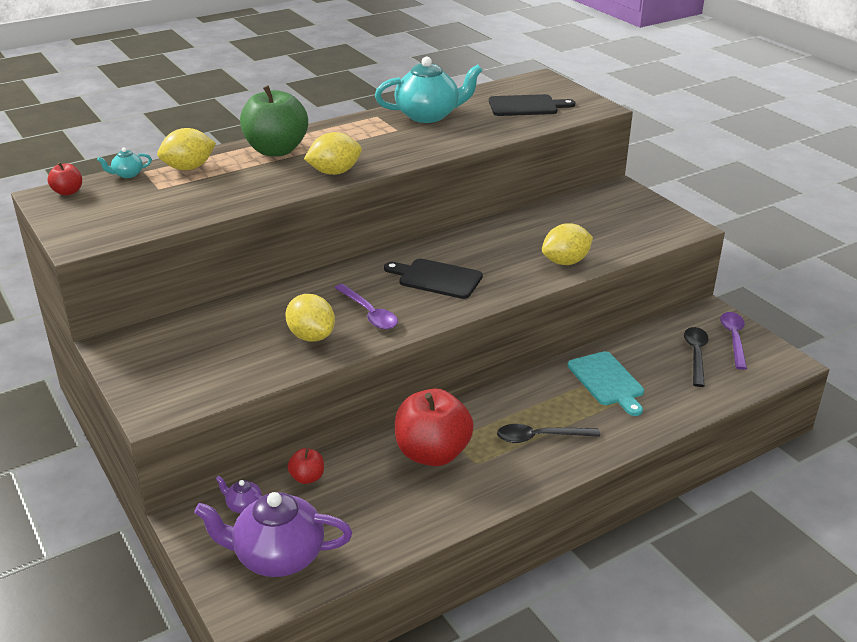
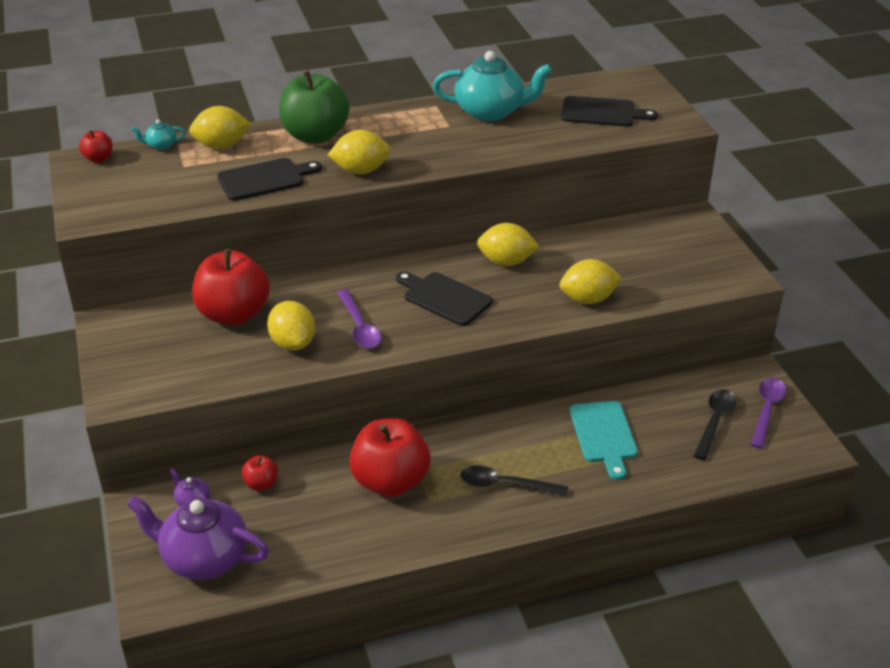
camera: 15 degrees right, 5 degrees up
none -> red apple [192,249,270,325]
none -> black cutting board [217,158,322,200]
none -> yellow lemon [477,223,539,266]

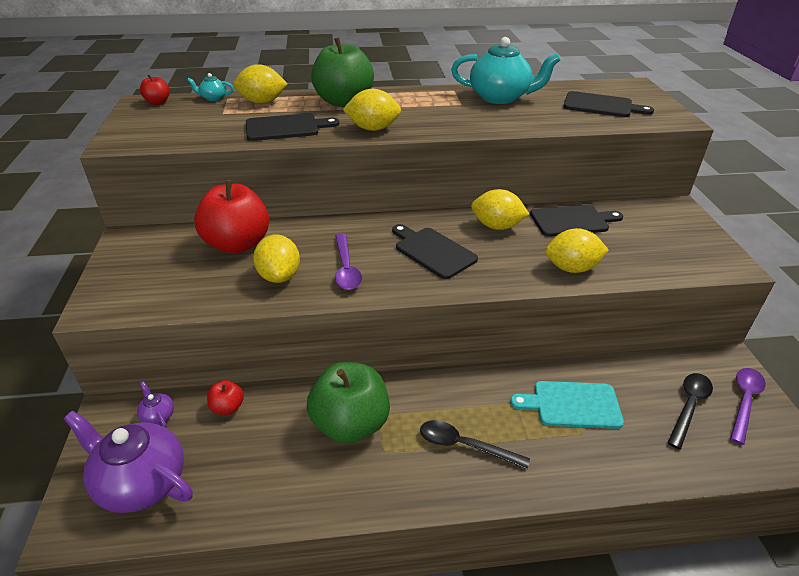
camera: 10 degrees right, 0 degrees up
red apple [349,418,431,497] -> green apple [306,362,390,444]
turquoise cutting board [570,401,638,480] -> turquoise cutting board turned 90 degrees clockwise [510,381,624,429]
none -> black cutting board [530,205,623,237]

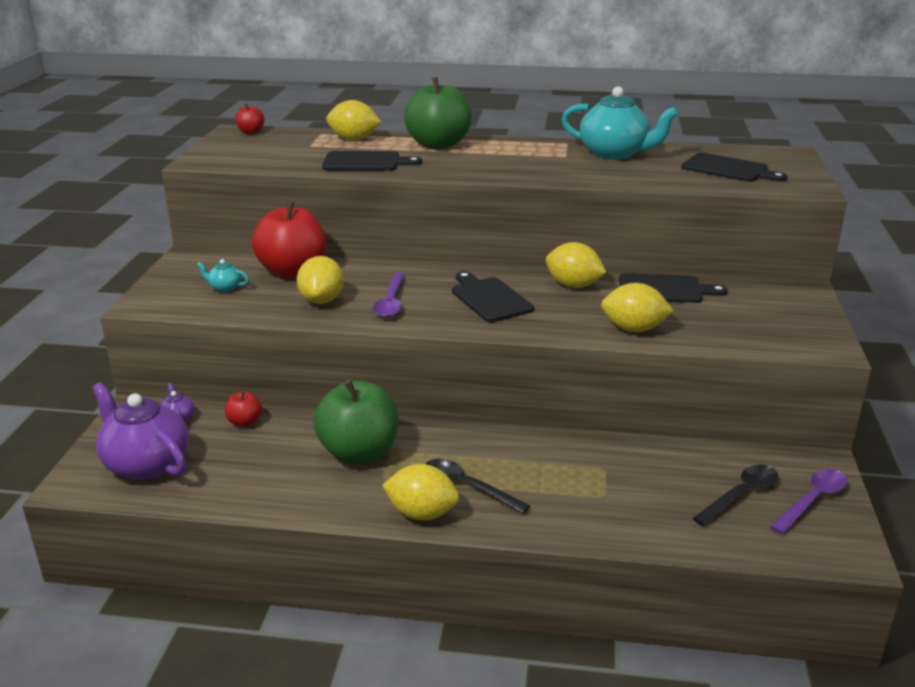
camera: 15 degrees right, 10 degrees down
turquoise teapot [187,73,234,101] -> turquoise teapot moved to [197,259,249,292]
yellow lemon [343,89,401,131] -> yellow lemon moved to [382,464,459,520]
turquoise cutting board [510,381,624,429] -> none

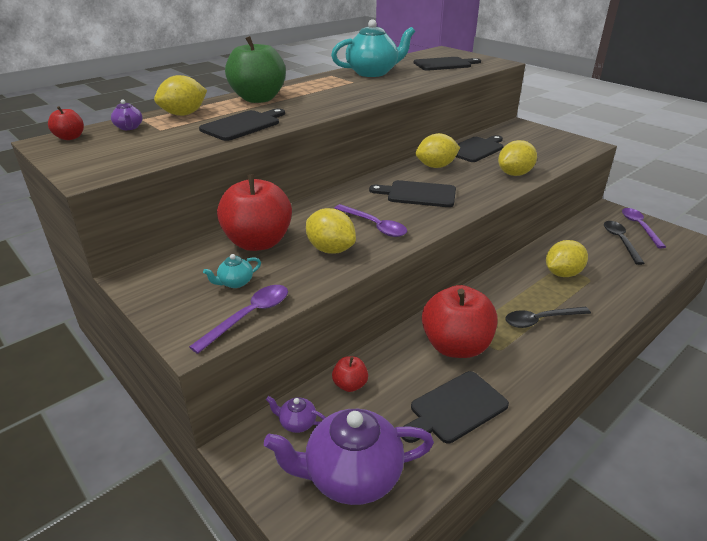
camera: 50 degrees left, 5 degrees up
green apple [313,379,399,464] -> red apple [422,285,498,358]
yellow lemon [382,464,459,520] -> yellow lemon moved to [546,240,588,277]
none -> purple teapot [111,100,142,130]
none -> purple spoon [189,285,288,354]
none -> black cutting board [402,371,509,443]

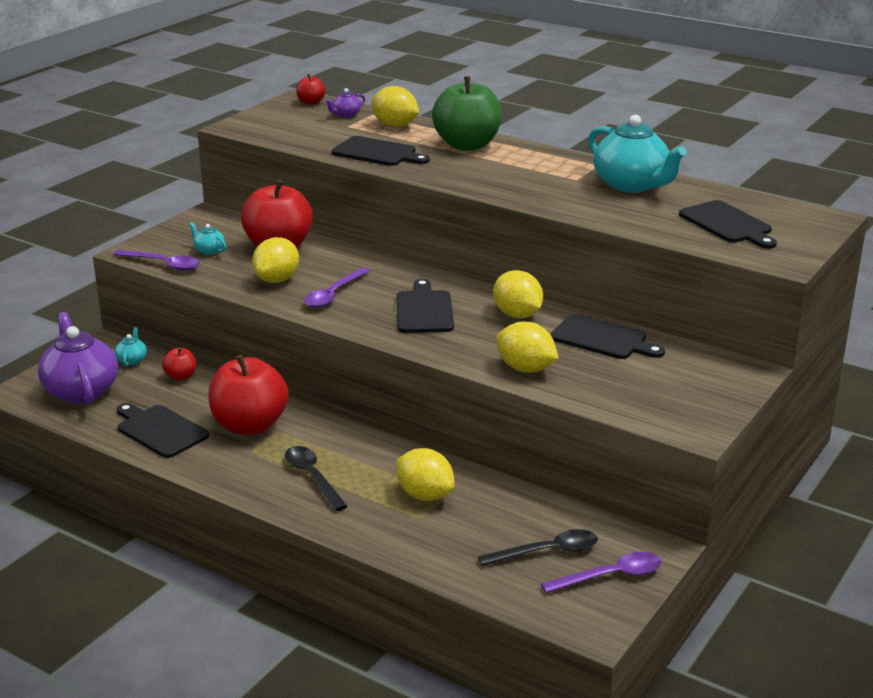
camera: 75 degrees right, 5 degrees down
purple teapot [266,396,326,433] -> turquoise teapot [114,327,147,366]

